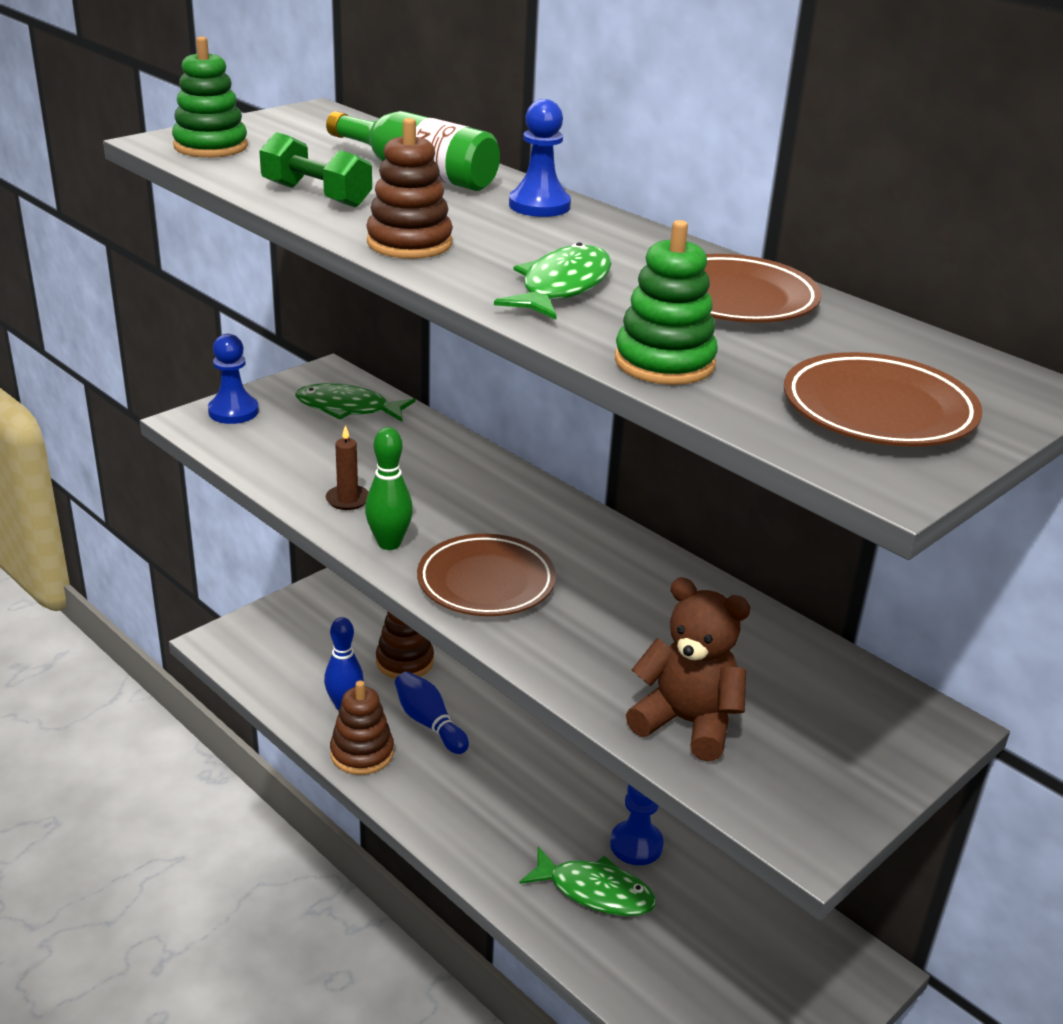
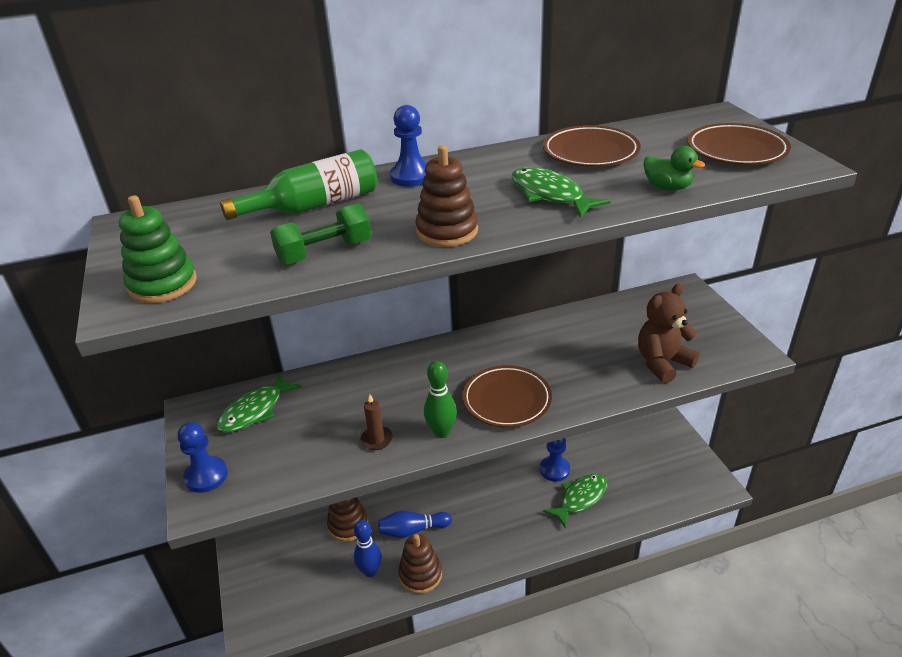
camera: 60 degrees left, 5 degrees up
green stacking toy [615,220,718,385] -> green duck [643,146,705,191]

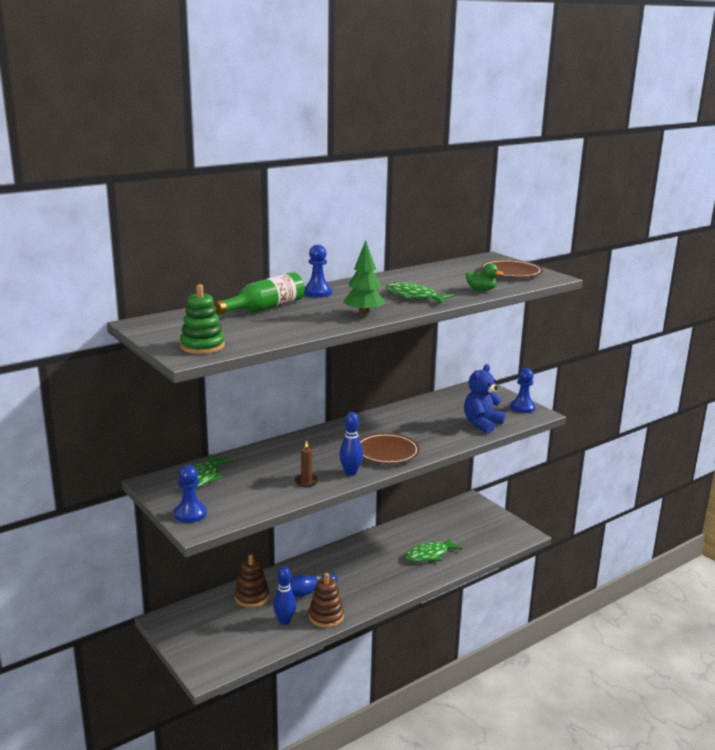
camera: 20 degrees left, 15 degrees down
green dumbbell [270,203,372,265] -> none
brown stacking toy [415,145,478,247] -> green tree [343,240,385,316]
green bowling pin [424,361,457,438] -> blue bowling pin [339,412,363,476]
blue pawn [540,438,570,481] -> blue pawn moved to [510,368,536,413]
brown plate [543,125,641,167] -> none
green fish [543,474,607,529] -> green fish turned 150 degrees counterclockwise [405,538,462,562]
brown teddy bear [638,284,699,384] -> blue teddy bear [464,364,505,433]

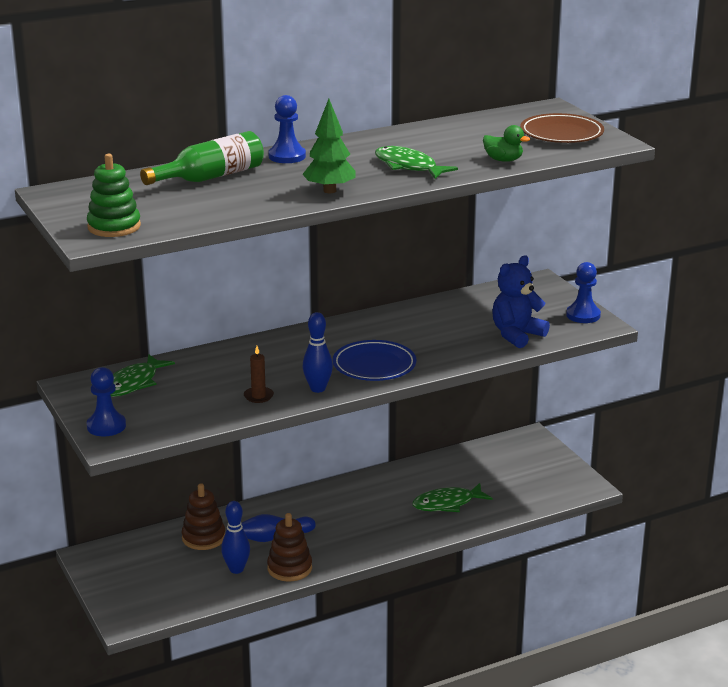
camera: 10 degrees right, 5 degrees up
brown plate [360,433,420,464] -> blue plate [333,340,416,381]

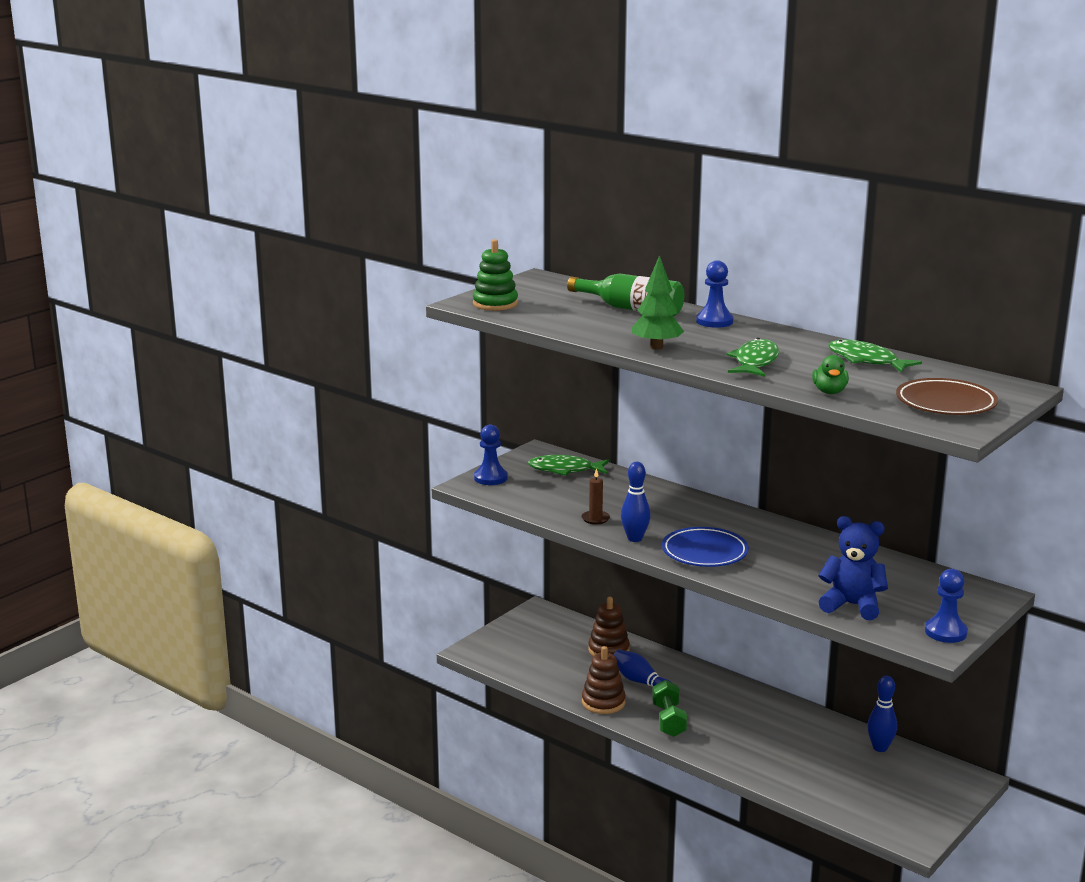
camera: 65 degrees right, 5 degrees down
blue bowling pin [221,501,250,574] -> blue bowling pin moved to [867,676,897,752]
green fish [412,483,493,512] -> green fish moved to [828,339,922,373]
none -> green dumbbell [652,680,687,737]

